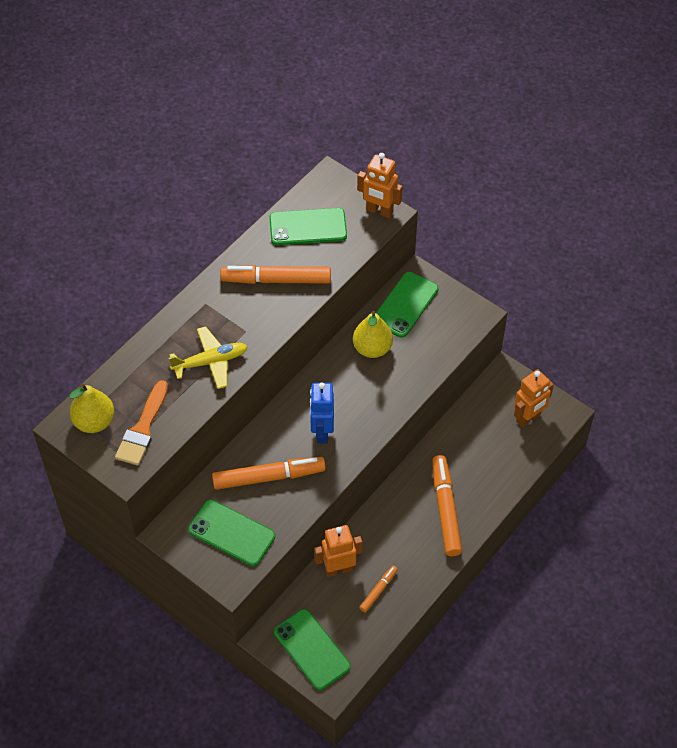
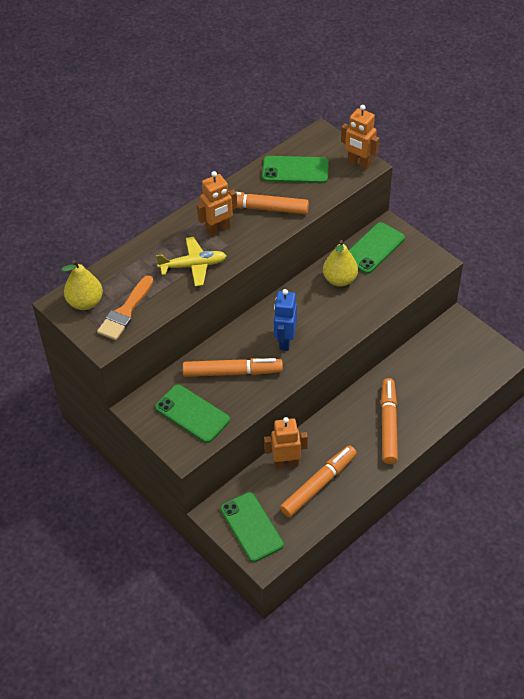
camera: 10 degrees right, 5 degrees down
orange marker [359,565,398,612] -> orange marker [280,445,357,517], size x1.96
orange robot [514,369,554,428] -> orange robot moved to [197,171,237,236]

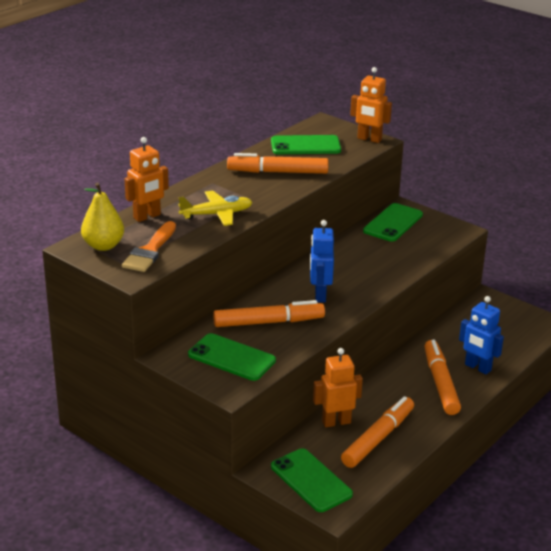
camera: 10 degrees left, 20 degrees down
orange robot [197,171,237,236] -> orange robot moved to [125,137,169,222]
yellow pear [323,240,358,287] -> none
none -> blue robot [459,296,504,374]

